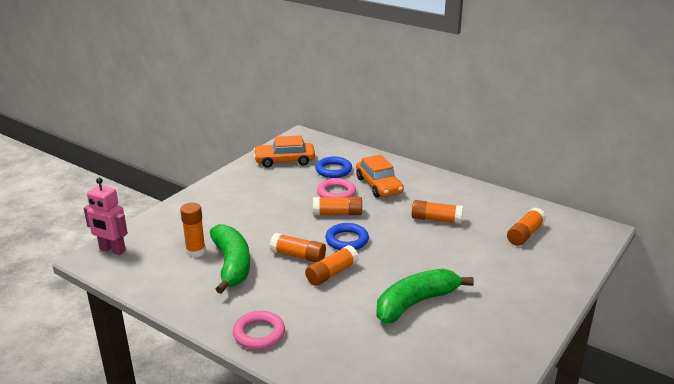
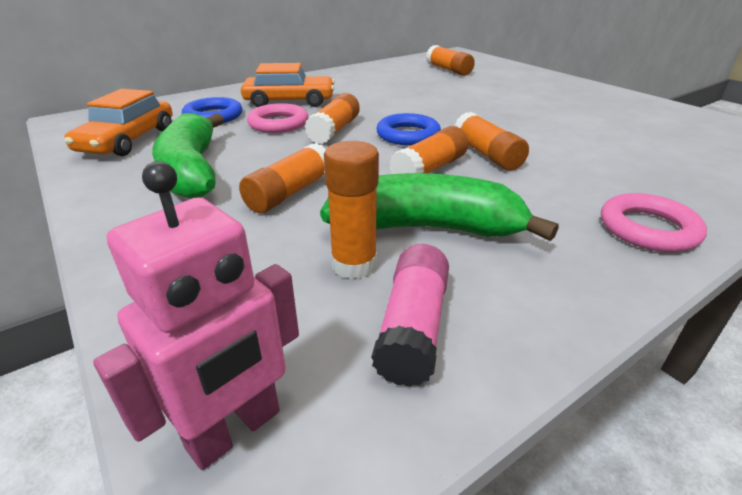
camera: 70 degrees left, 5 degrees up
green banana [376,269,474,323] -> green banana moved to [152,113,224,199]
orange glue stick [412,200,463,224] -> orange glue stick moved to [239,143,326,213]
none -> pink glue stick [371,244,449,387]

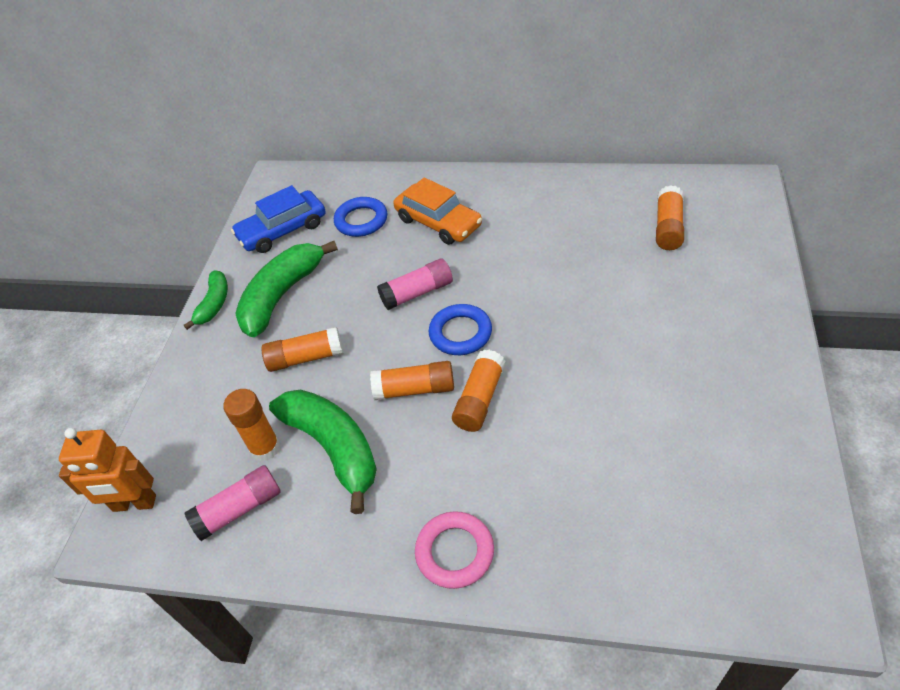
camera: 50 degrees right, 15 degrees up
orange car [65,89,172,156] -> blue car [231,185,325,253]
pink robot [93,161,299,470] -> orange robot [59,428,156,512]
pink ring [247,103,308,133] -> none
orange glue stick [304,93,360,144] -> pink glue stick [377,258,453,310]
none -> green banana [184,270,228,330]

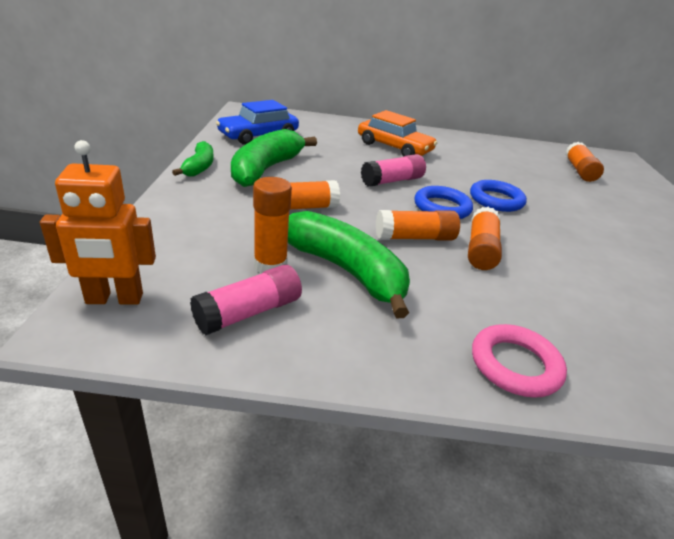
camera: 15 degrees left, 15 degrees down
blue ring [334,197,387,237] -> blue ring moved to [470,180,527,212]

